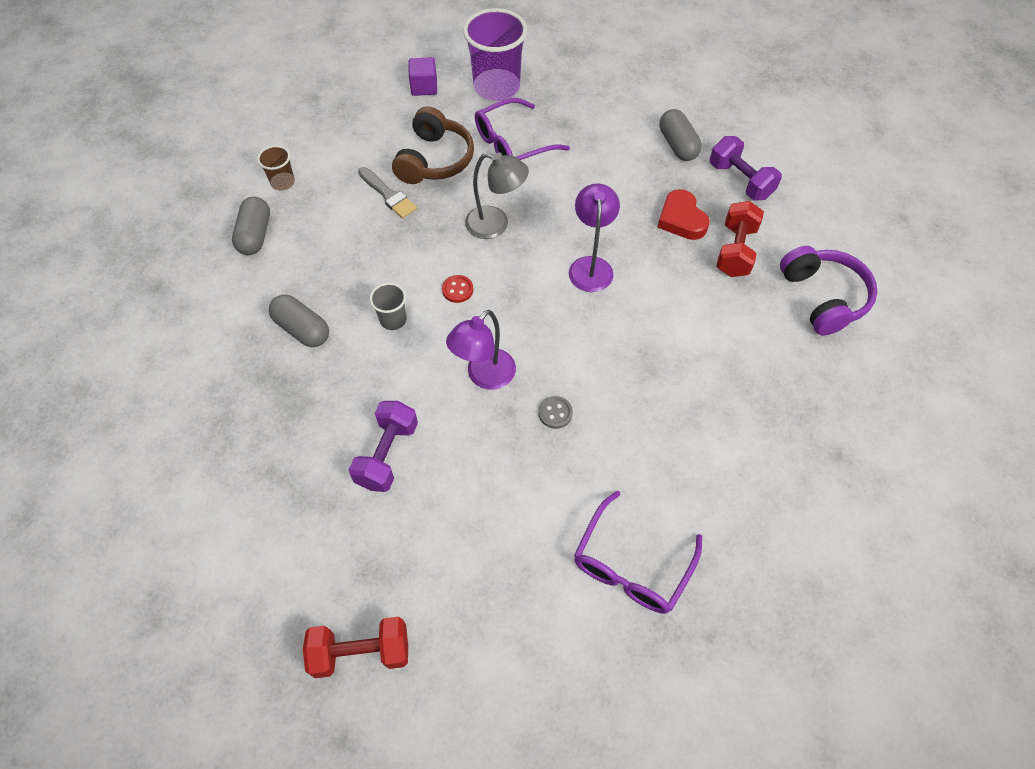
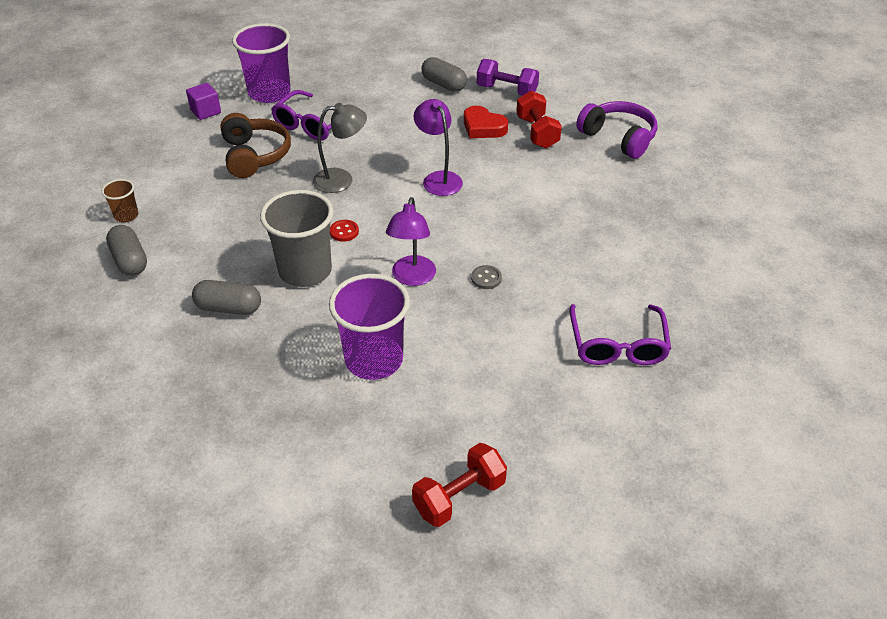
camera: 30 degrees left, 15 degrees down
purple dumbbell [349,401,418,492] -> purple cup [329,274,410,380]
grey brush [358,167,417,218] -> none
grey cup [370,283,407,330] -> grey cup [260,190,334,287], size x2.08

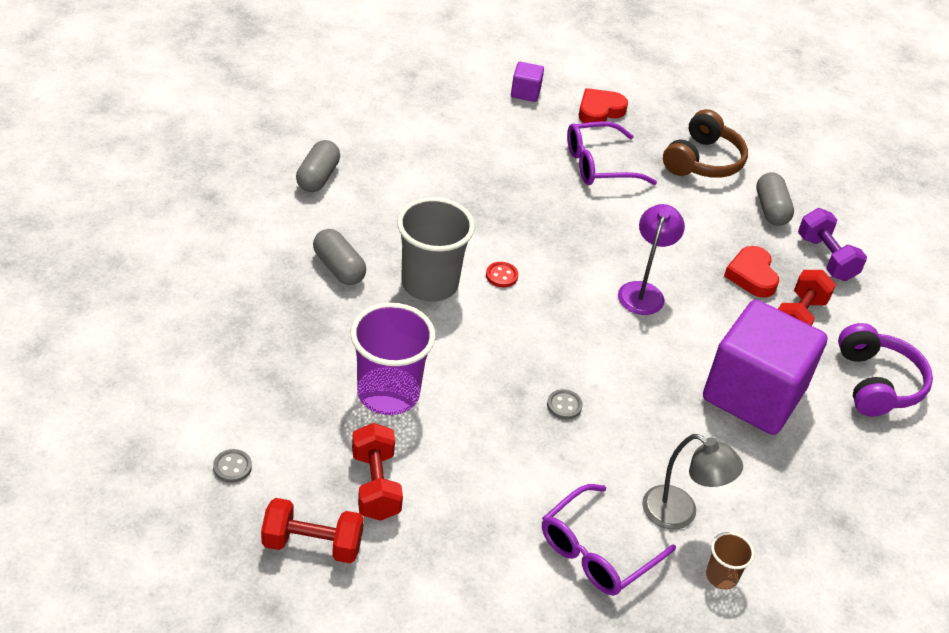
camera: 40 degrees right, 0 degrees up
brown cup [102,179,138,223] -> brown cup moved to [706,532,754,590]
brown headphones [220,113,291,178] -> brown headphones moved to [663,109,748,178]
purple cup [232,23,291,103] -> red heart [579,88,628,123]
grey lamp [313,103,367,193] -> grey lamp moved to [642,434,743,530]
purple lamp [386,197,436,286] -> none
none -> grey button [213,449,252,483]
none -> red dumbbell [352,423,403,521]
none -> purple cube [703,300,828,435]

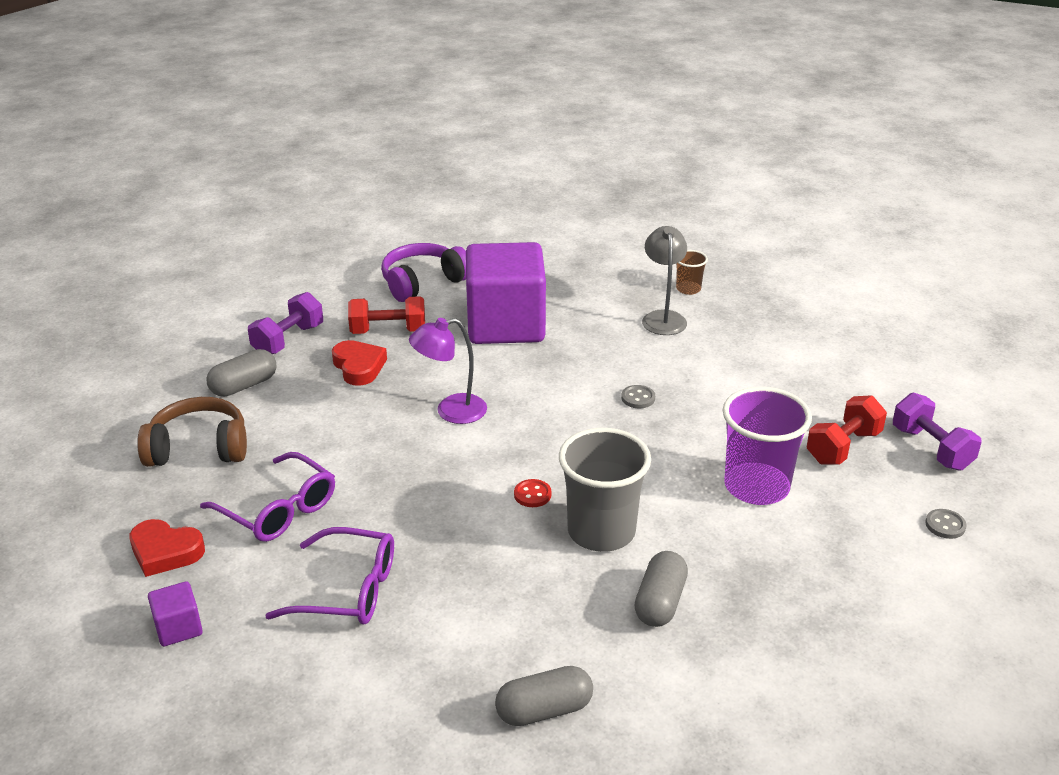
camera: 120 degrees left, 10 degrees down
red dumbbell [261,498,364,563] -> purple dumbbell [893,393,982,471]
purple glasses [542,484,676,596] -> purple glasses moved to [265,527,394,625]
red heart [724,246,779,298] -> red heart turned 75 degrees counterclockwise [332,340,387,386]

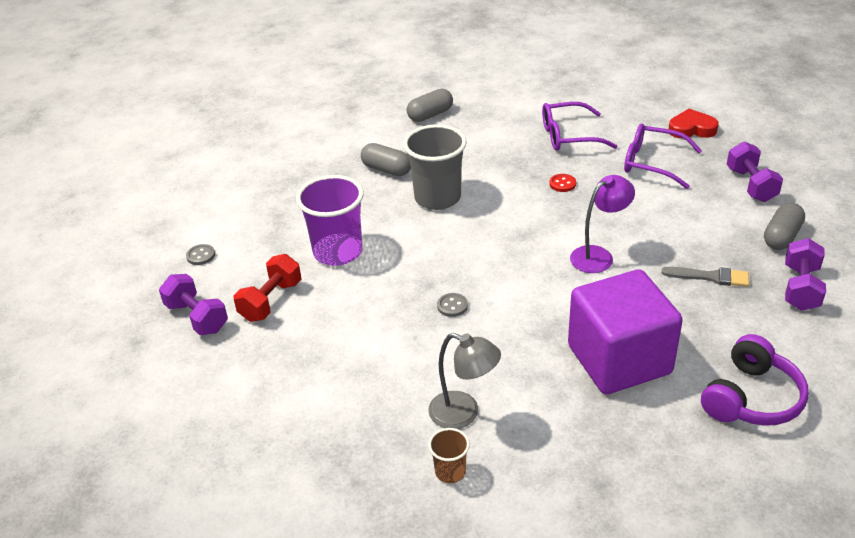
camera: 165 degrees right, 5 degrees up
brown headphones [137,397,247,467] -> purple dumbbell [727,141,783,202]
purple cube [148,581,203,647] -> none
red heart [332,340,387,386] -> grey brush [662,267,749,287]
red dumbbell [348,296,425,334] -> none
red button [514,479,552,507] -> red button moved to [549,174,576,192]
grey capsule [634,551,688,627] -> grey capsule turned 60 degrees counterclockwise [361,143,411,176]
grey lamp [642,226,687,335] -> grey lamp turned 45 degrees counterclockwise [428,333,501,429]

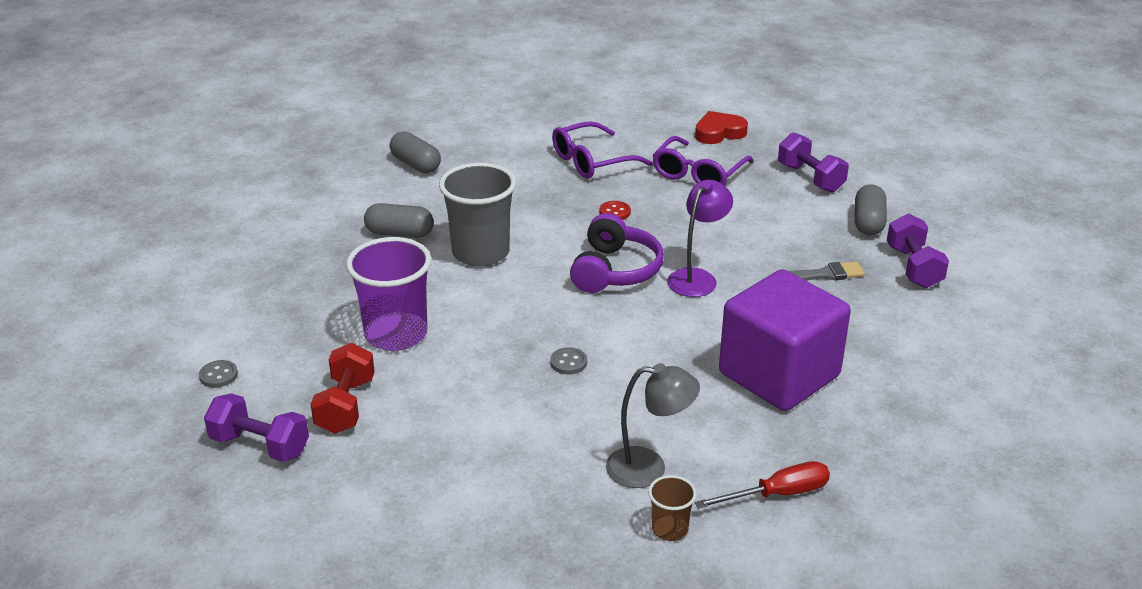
camera: 25 degrees left, 5 degrees down
grey capsule [407,89,453,122] -> grey capsule turned 75 degrees counterclockwise [390,131,441,173]
purple glasses [624,123,702,189] -> purple glasses turned 60 degrees counterclockwise [652,136,754,186]
purple headphones [701,334,809,426] -> purple headphones moved to [570,213,664,293]
none -> red screwdriver [695,461,830,509]

